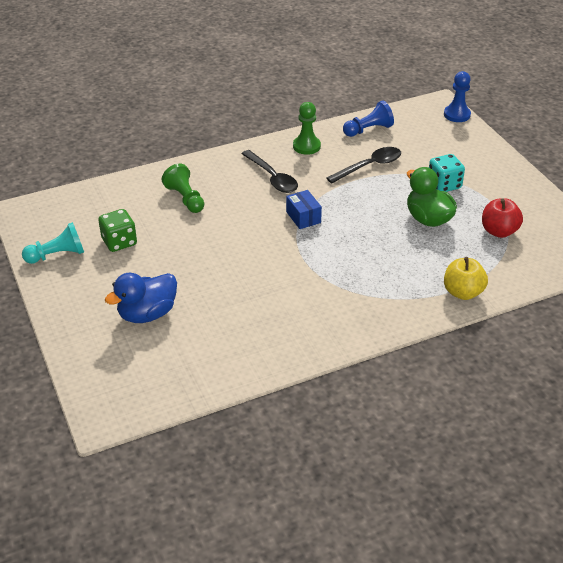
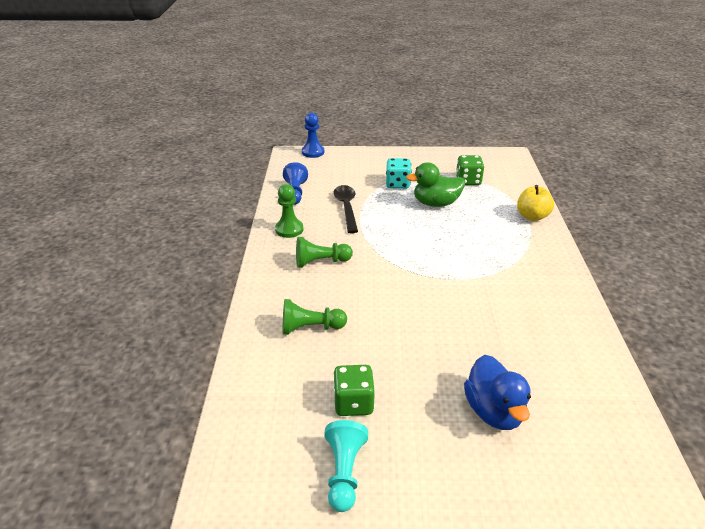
camera: 65 degrees left, 5 degrees down
black spoon [241,150,298,193] -> green pawn [296,237,353,267]
blue box [286,190,322,229] -> none
red apple [482,198,523,238] -> green dice [456,155,484,185]

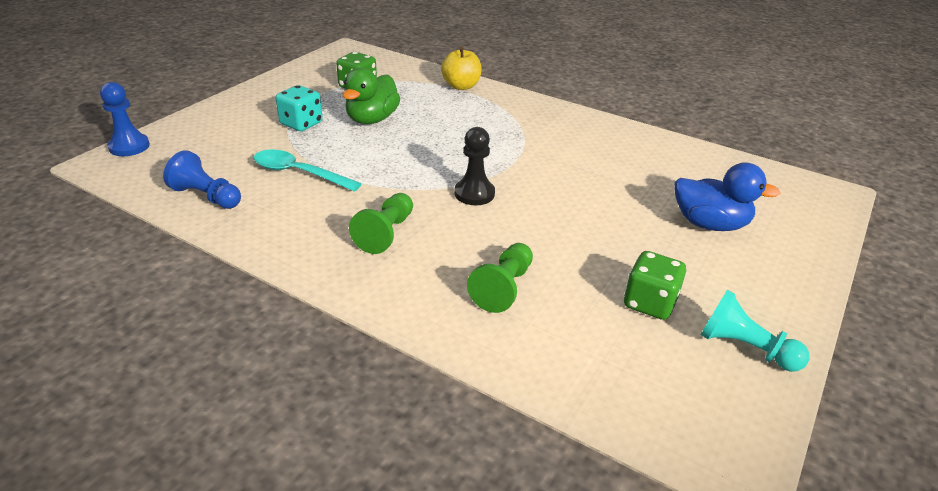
camera: 60 degrees left, 0 degrees up
green pawn [275,184,303,238] -> none
black spoon [334,185,358,233] -> turquoise spoon [254,149,362,192]
none -> black pawn [454,127,495,205]

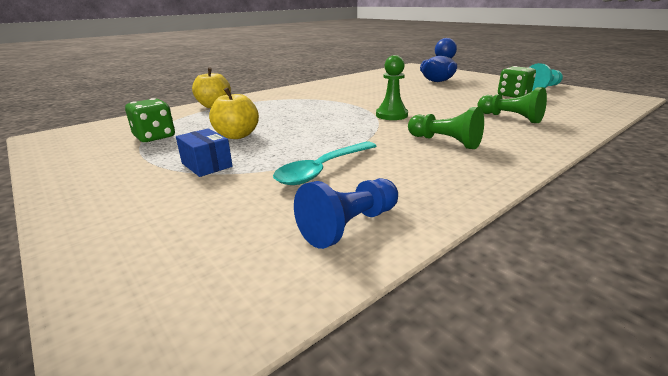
camera: 70 degrees left, 10 degrees down
blue pawn [100,82,150,156] -> none
turquoise dice [275,85,323,131] -> blue box [176,128,233,177]
green duck [342,67,400,124] -> yellow apple [209,87,259,139]
black pawn [454,127,495,205] -> green pawn [376,55,408,120]

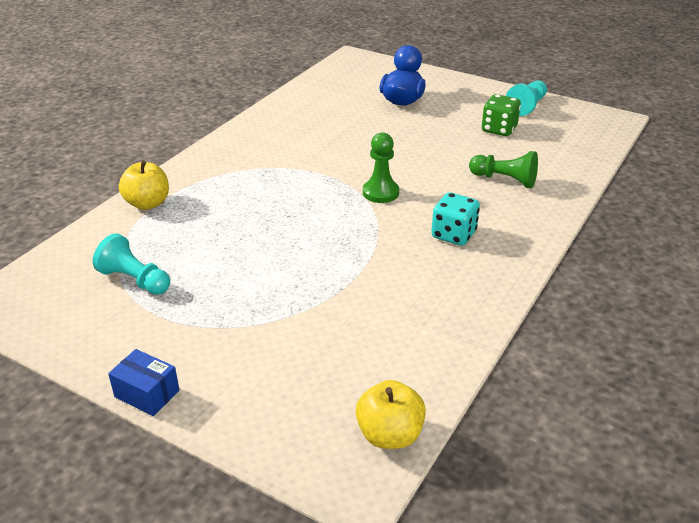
camera: 20 degrees left, 10 degrees up
green dice [125,98,175,142] -> turquoise pawn [93,233,170,295]
blue box [176,128,233,177] -> blue box moved to [108,349,179,416]
yellow apple [209,87,259,139] -> yellow apple moved to [356,380,426,449]
turquoise spoon [273,141,376,185] -> none
blue pawn [294,178,398,249] -> none
green pawn [408,107,484,149] -> turquoise dice [431,192,480,246]

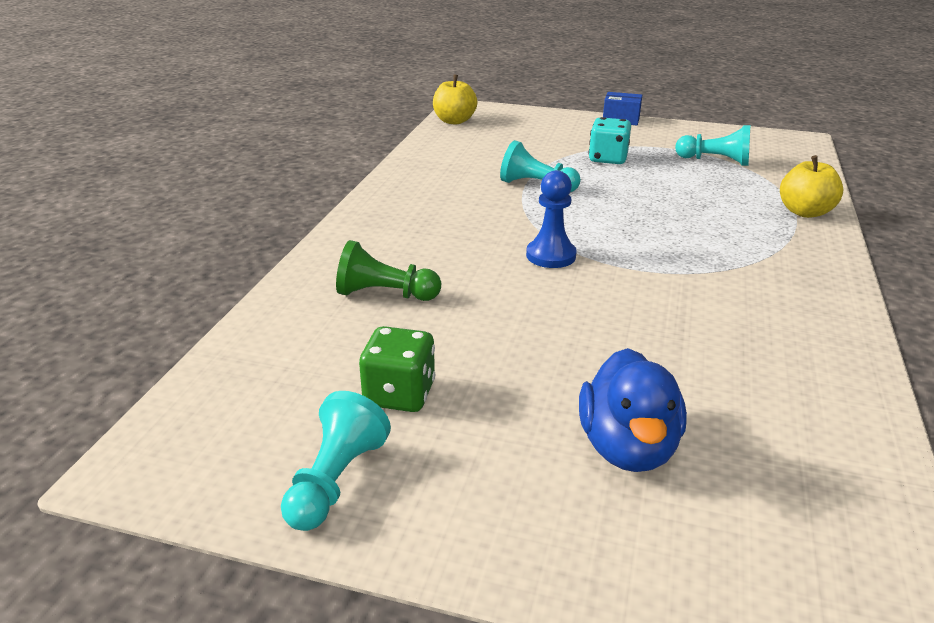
camera: 165 degrees right, 5 degrees down
green pawn [363,132,399,203] -> blue pawn [526,170,577,268]
turquoise dice [431,192,480,246] -> turquoise dice moved to [589,117,631,164]
none -> turquoise pawn [500,140,581,192]

